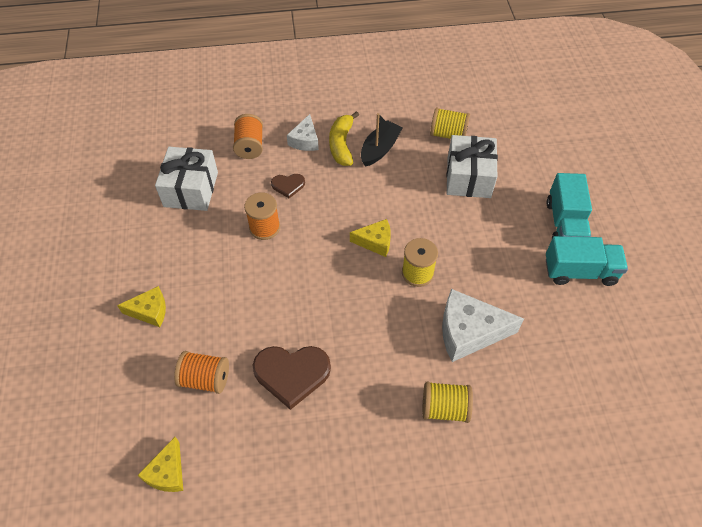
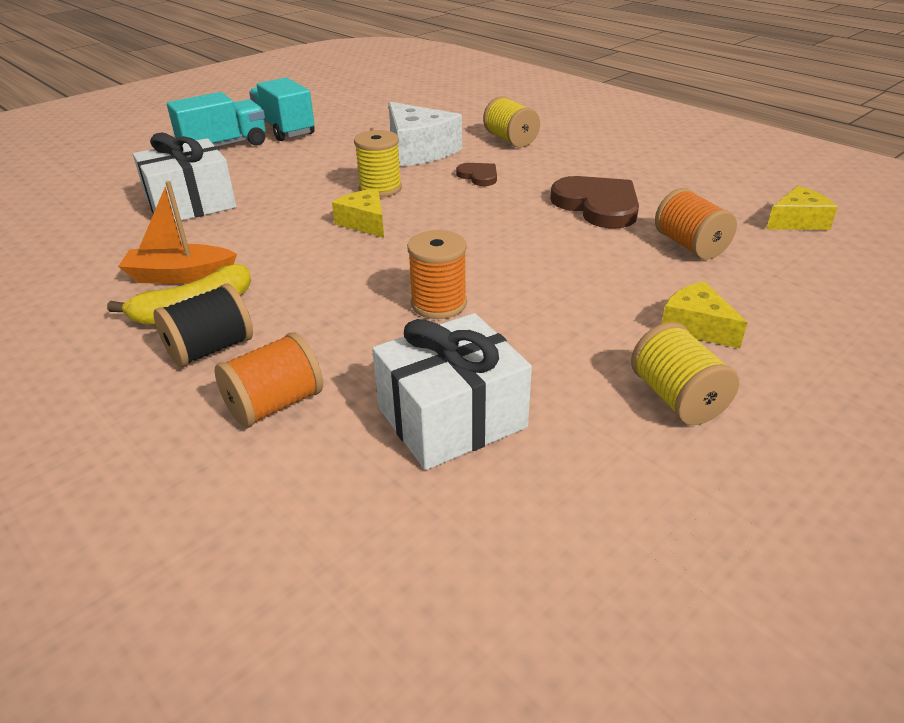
camera: 125 degrees left, 20 degrees down
brown heart [271,174,305,198] -> brown heart moved to [456,163,497,186]
white cheese [287,114,319,151] -> black spool [154,283,253,367]
black boat [361,113,403,167] -> orange boat [118,181,237,284]
yellow spool [430,108,470,139] -> yellow spool moved to [631,322,739,425]

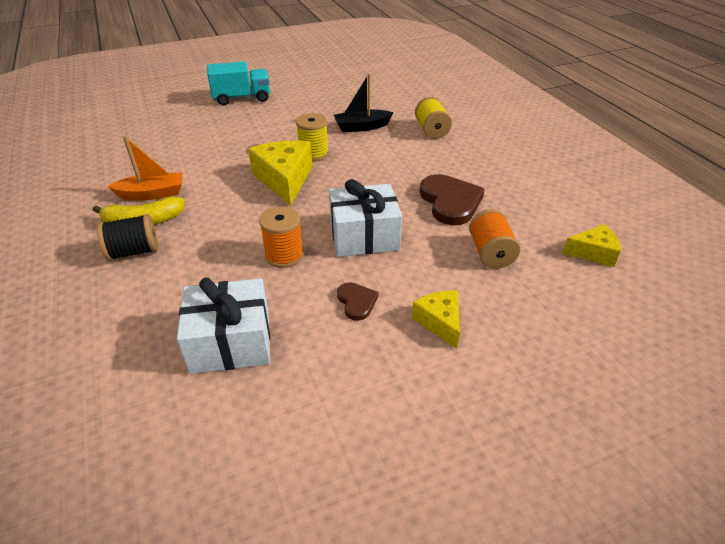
camera: 20 degrees right, 5 degrees up
orange boat [118,181,237,284] -> orange boat turned 150 degrees clockwise [107,136,183,200]
white gift [133,132,236,222] -> white gift moved to [329,179,402,257]
orange spool [215,333,323,428] -> none
turquoise truck [249,78,315,141] -> none
yellow cheese [332,189,384,238] -> yellow cheese [248,140,313,206], size x1.72
white cheese [388,102,462,167] -> black boat [334,73,394,132]
brown heart [456,163,497,186] -> brown heart moved to [337,282,379,321]
yellow spool [631,322,739,425] -> none

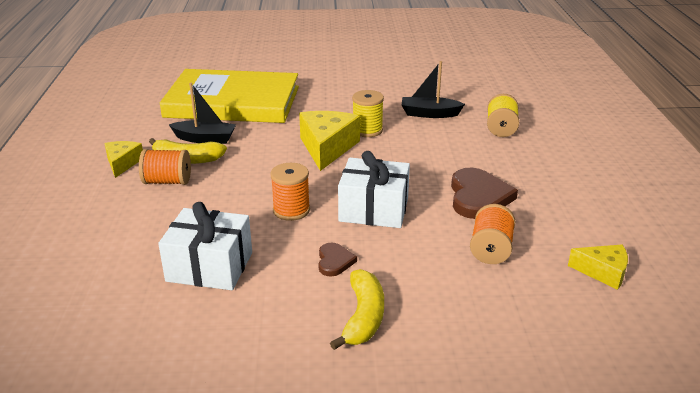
camera: 20 degrees right, 10 degrees down
black spool [97,214,158,261] -> orange spool [139,149,191,185]
orange boat [107,136,183,200] -> black boat [169,83,236,144]
turquoise truck [207,61,270,105] -> none
yellow cheese [412,291,460,349] -> yellow cheese moved to [104,141,143,178]
none -> yellow book [160,69,299,123]
none -> yellow banana [330,269,384,350]

